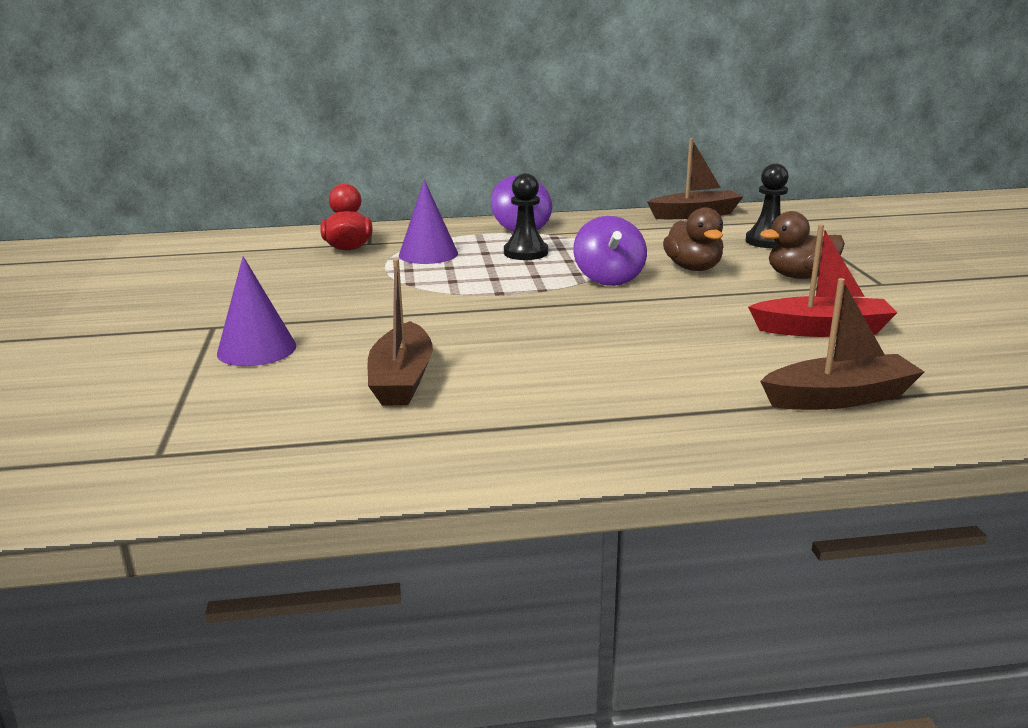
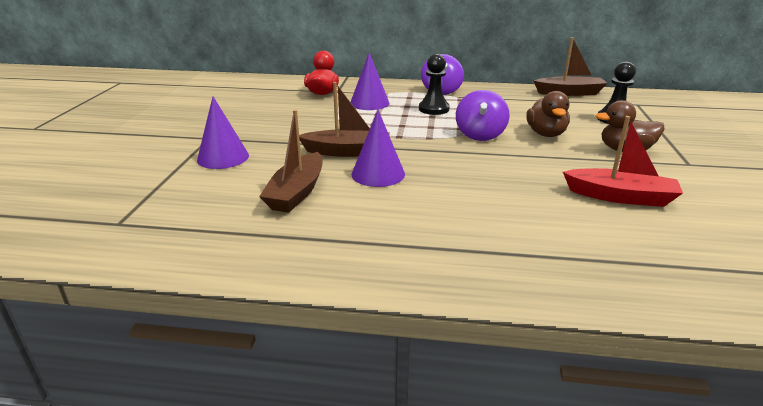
camera: 15 degrees right, 5 degrees up
brown boat [760,278,924,410] -> brown boat moved to [299,82,390,157]
none -> purple cone [352,110,405,187]

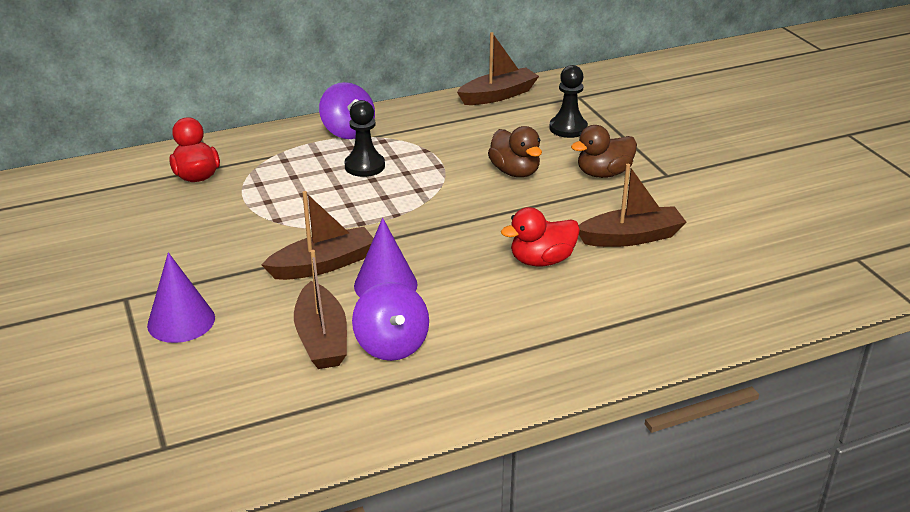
camera: 30 degrees left, 5 degrees up
purple cone [351,53,390,110] -> none
purple spinning top [456,90,510,141] -> purple spinning top moved to [352,282,429,361]
red boat [563,116,683,207] -> brown boat [579,164,686,247]
none -> red duck [501,207,580,266]

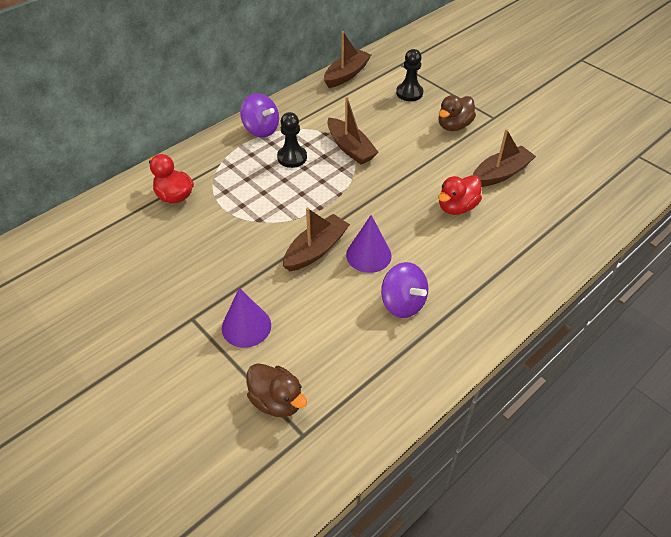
camera: 20 degrees left, 15 degrees up
brown boat [294,250,347,369] -> brown boat moved to [327,96,379,165]
brown duck [488,126,542,177] -> brown duck moved to [246,363,307,417]

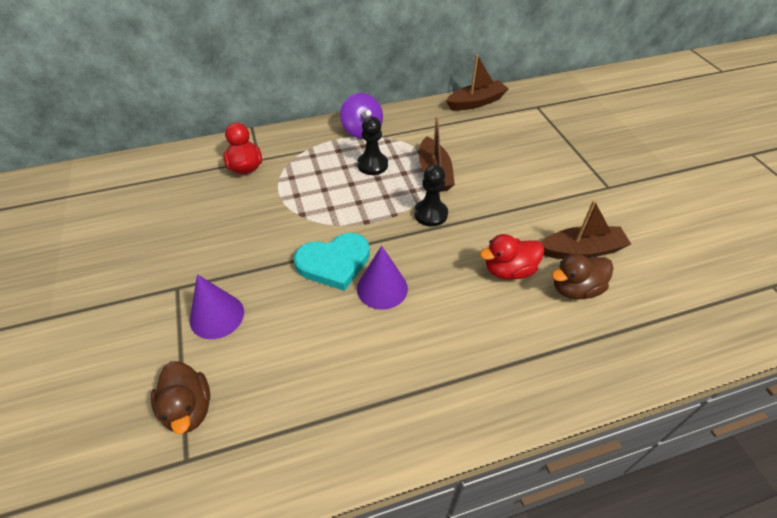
camera: 25 degrees right, 0 degrees up
brown boat [283,207,350,271] -> turquoise heart [294,233,370,291]
purple spinning top [381,262,428,318] -> none
black pawn [396,49,423,101] -> black pawn moved to [414,165,448,227]
brown duck [439,95,476,131] -> brown duck moved to [551,253,614,299]

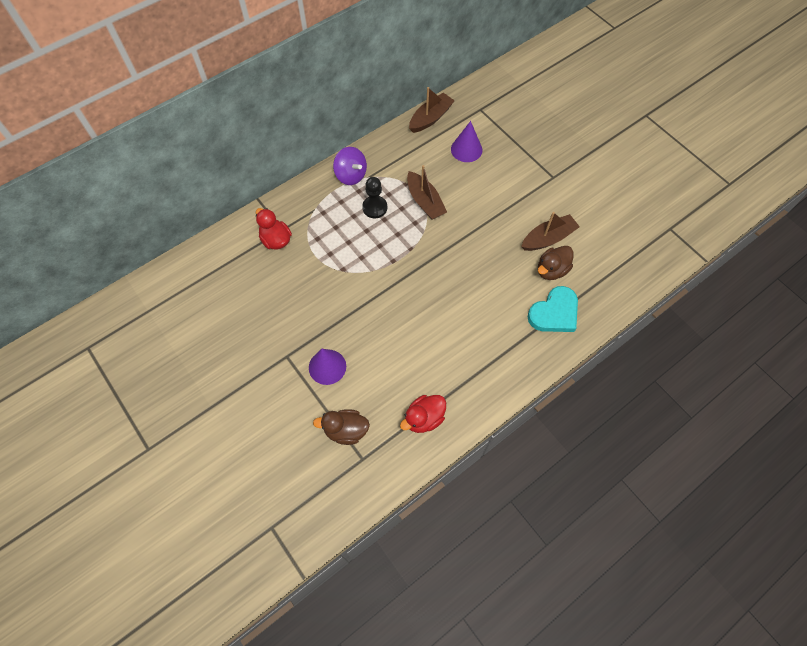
camera: 20 degrees left, 15 degrees up
brown duck [151,361,210,434] -> brown duck turned 135 degrees clockwise [313,409,370,445]
turquoise heart [294,233,370,291] -> turquoise heart moved to [527,286,578,332]
purple cone [357,246,408,310] -> purple cone moved to [451,121,482,162]
black pawn [414,165,448,227] -> none
red duck [480,234,544,280] -> red duck moved to [400,395,446,433]

